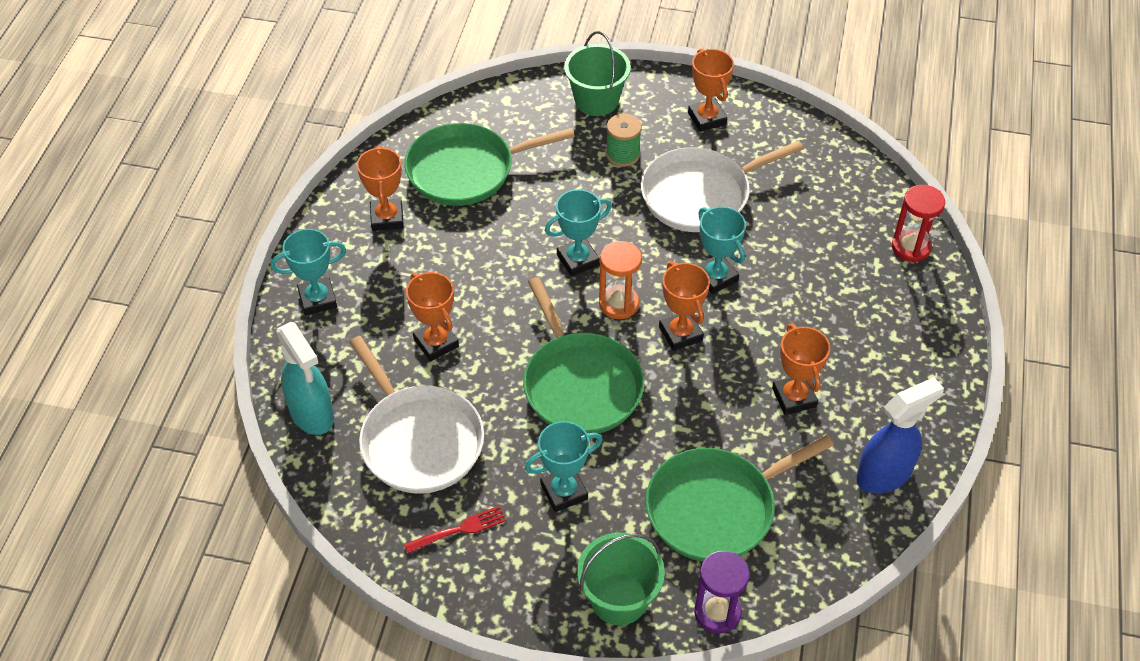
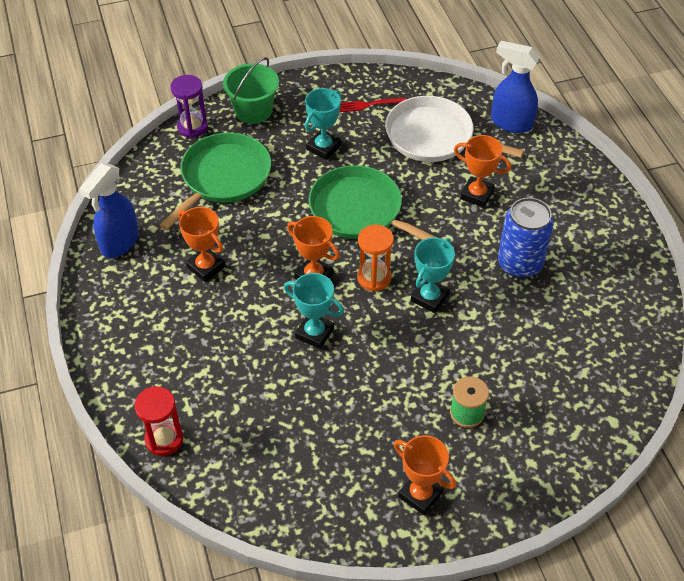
camera: 150 degrees right, 0 degrees up
turquoise trophy [271,229,346,315] -> none
turquoise spray bottle [276,322,334,435] -> blue spray bottle [491,41,540,133]
orange trophy [357,146,404,231] -> none
green pan [404,123,575,206] -> none
red fork [404,506,506,554] -> red fork turned 45 degrees clockwise [340,98,406,112]
green bucket [564,31,631,116] -> none
white pan [641,141,804,232] -> none
none -> blue can [498,197,553,278]

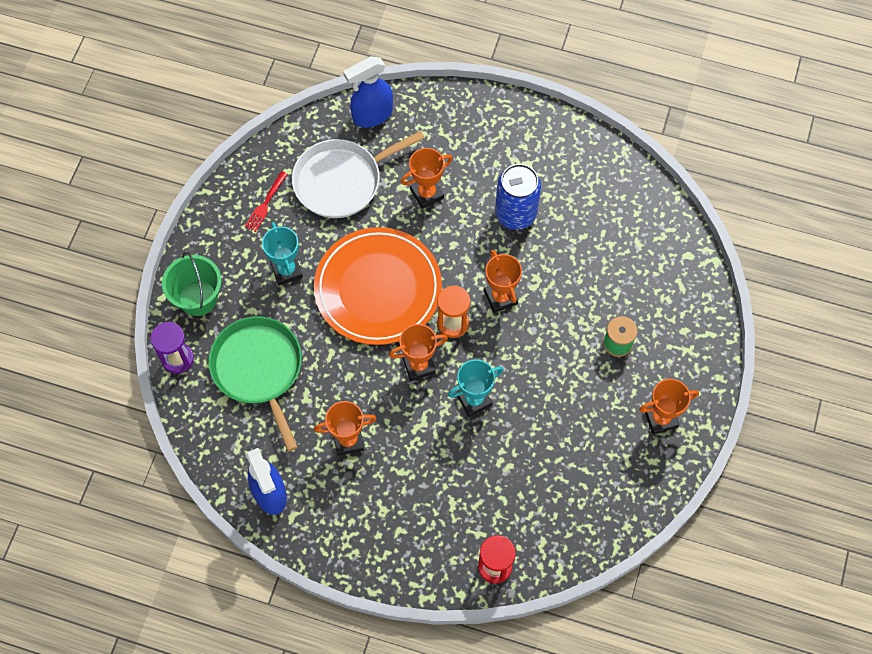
camera: 55 degrees left, 15 degrees up
green pan [308,165,437,240] -> orange plate [314,227,442,345]
turquoise trophy [411,238,455,313] -> orange trophy [484,250,522,313]

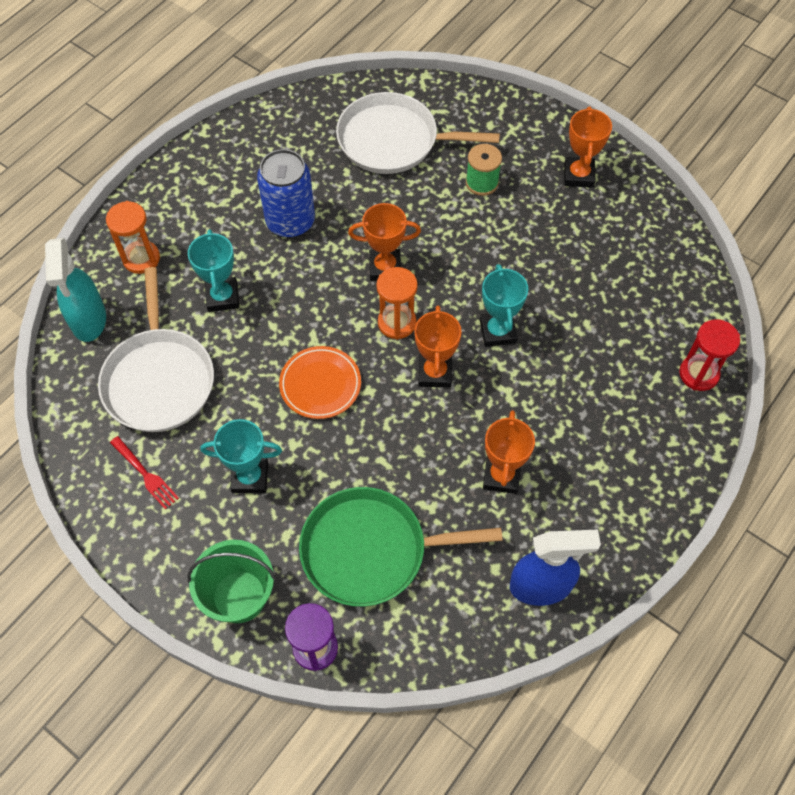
camera: 70 degrees left, 5 degrees down
orange plate [314,227,442,345] -> orange plate [279,346,361,419], size x0.51
blue spray bottle [344,56,393,128] -> turquoise spray bottle [45,238,106,342]
orange trophy [401,148,453,209] -> turquoise trophy [188,229,240,312]
none -> orange hourglass [106,201,160,274]
none -> white pan [336,92,500,174]

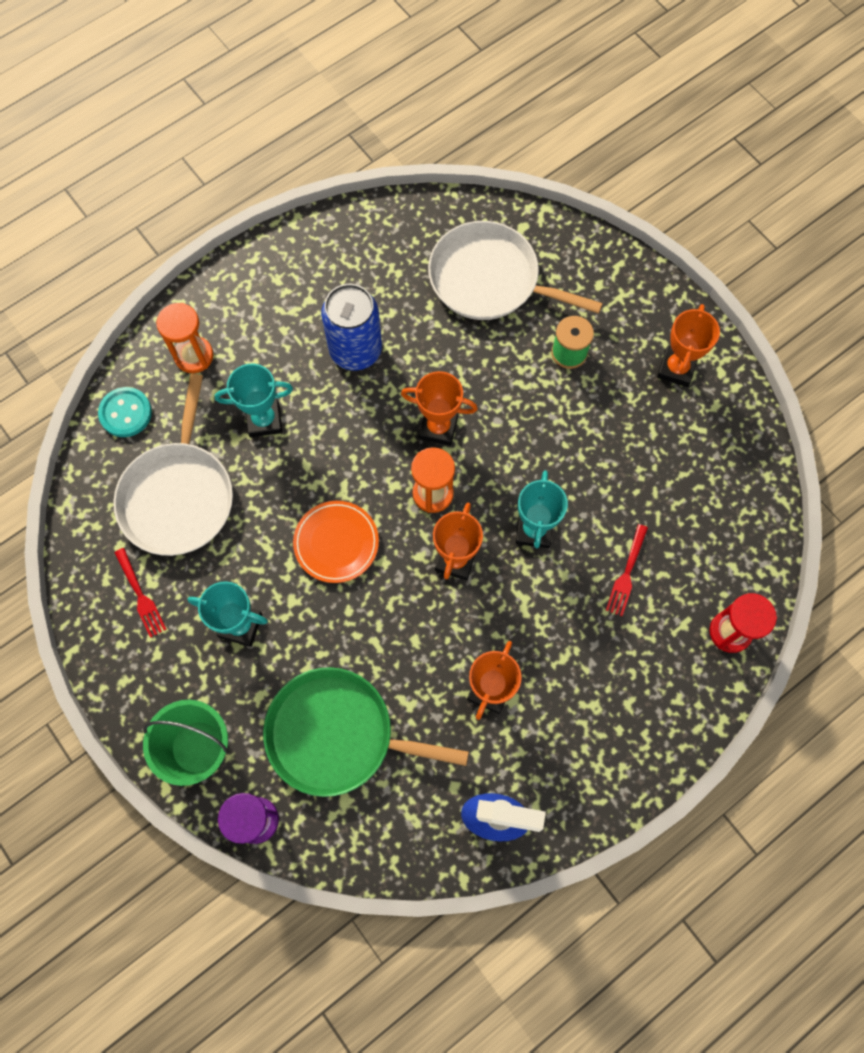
camera: 15 degrees right, 10 degrees up
turquoise spray bottle [45,238,106,342] -> turquoise button [98,387,152,437]
turquoise trophy [188,229,240,312] -> turquoise trophy turned 75 degrees clockwise [215,364,293,437]
none -> red fork [606,524,648,616]

